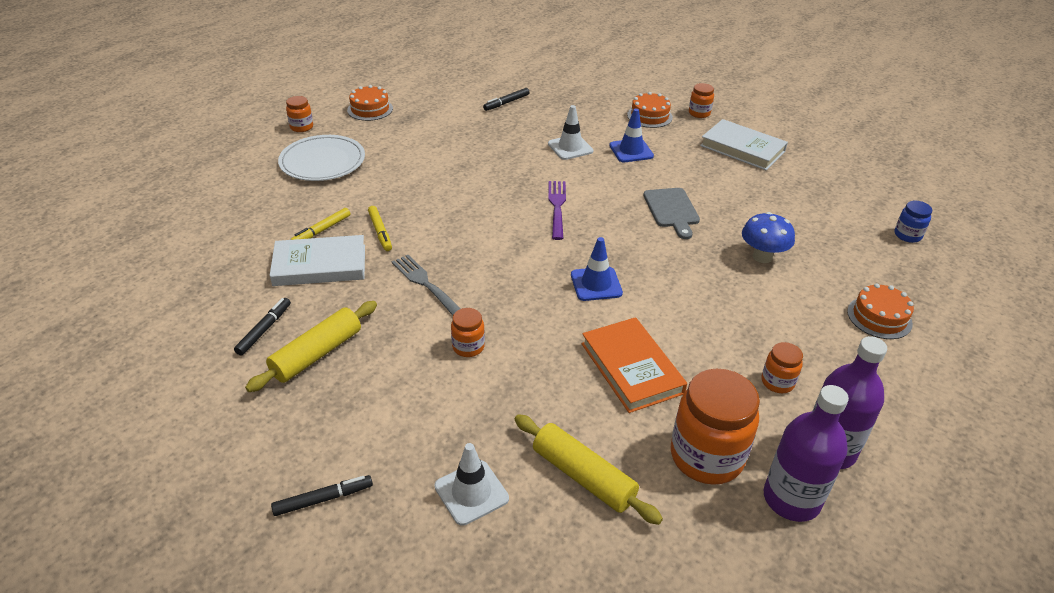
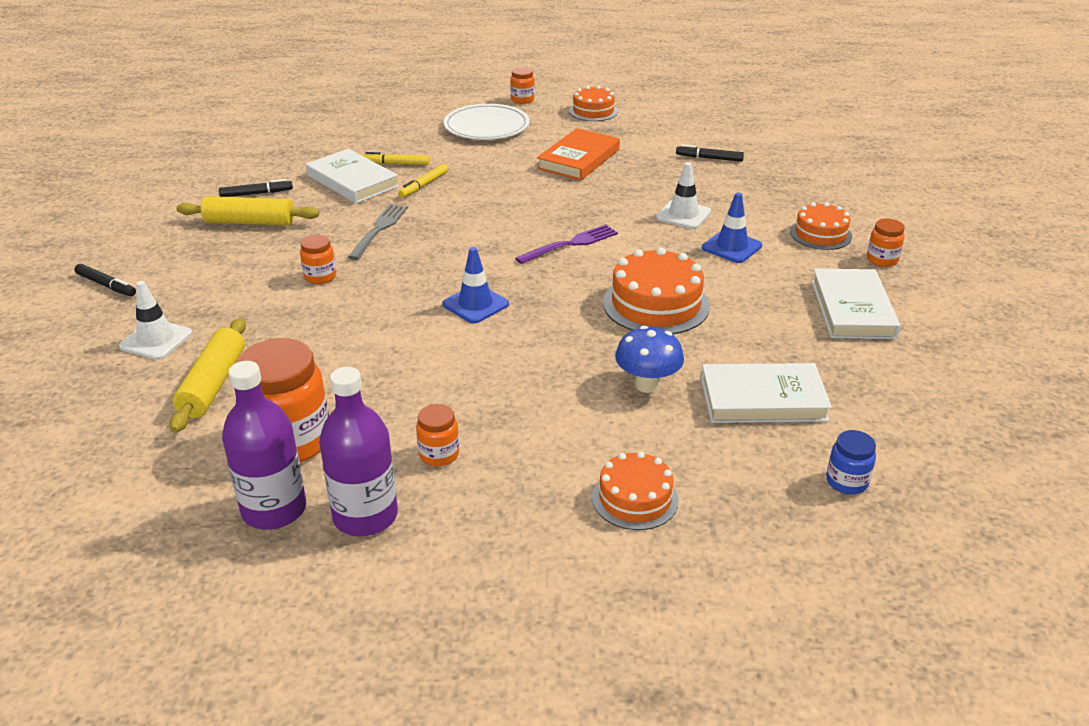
camera: 55 degrees right, 5 degrees down
orange book [582,317,687,413] -> orange book moved to [537,128,620,180]
grey cutting board [643,188,700,239] -> orange cake [603,248,710,334]
none -> white book [701,363,832,423]

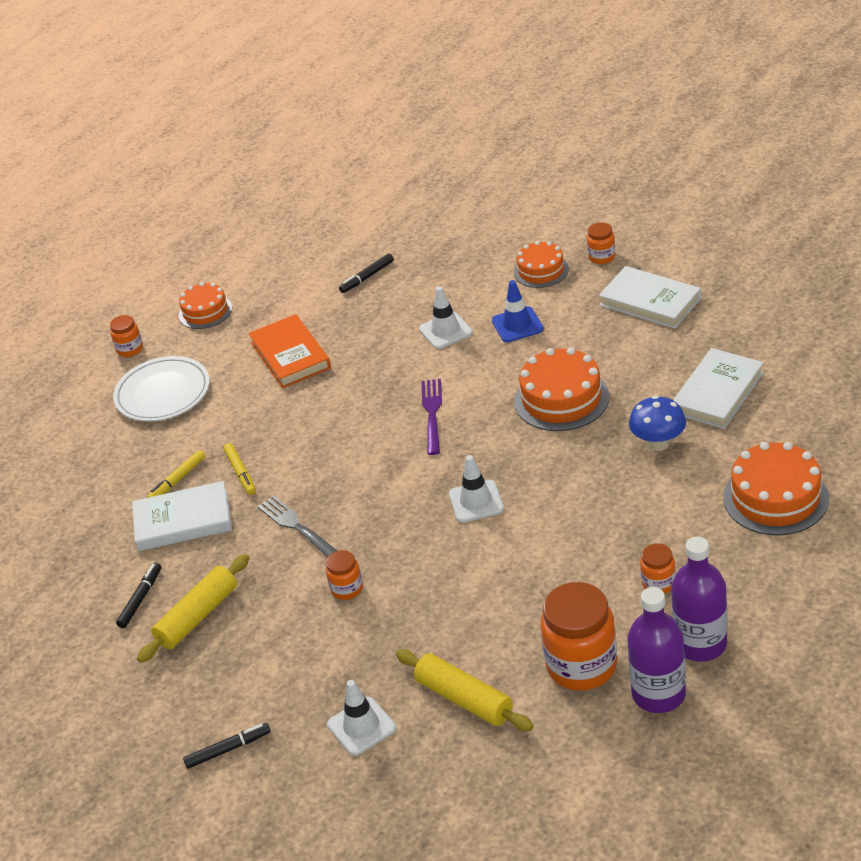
camera: 50 degrees left, 5 degrees up
blue traffic cone [442,247,509,323] -> white traffic cone [449,455,504,523]
orange cake [592,452,679,530] -> orange cake [723,442,829,535], size x1.57
blue jar [826,430,876,495] -> none

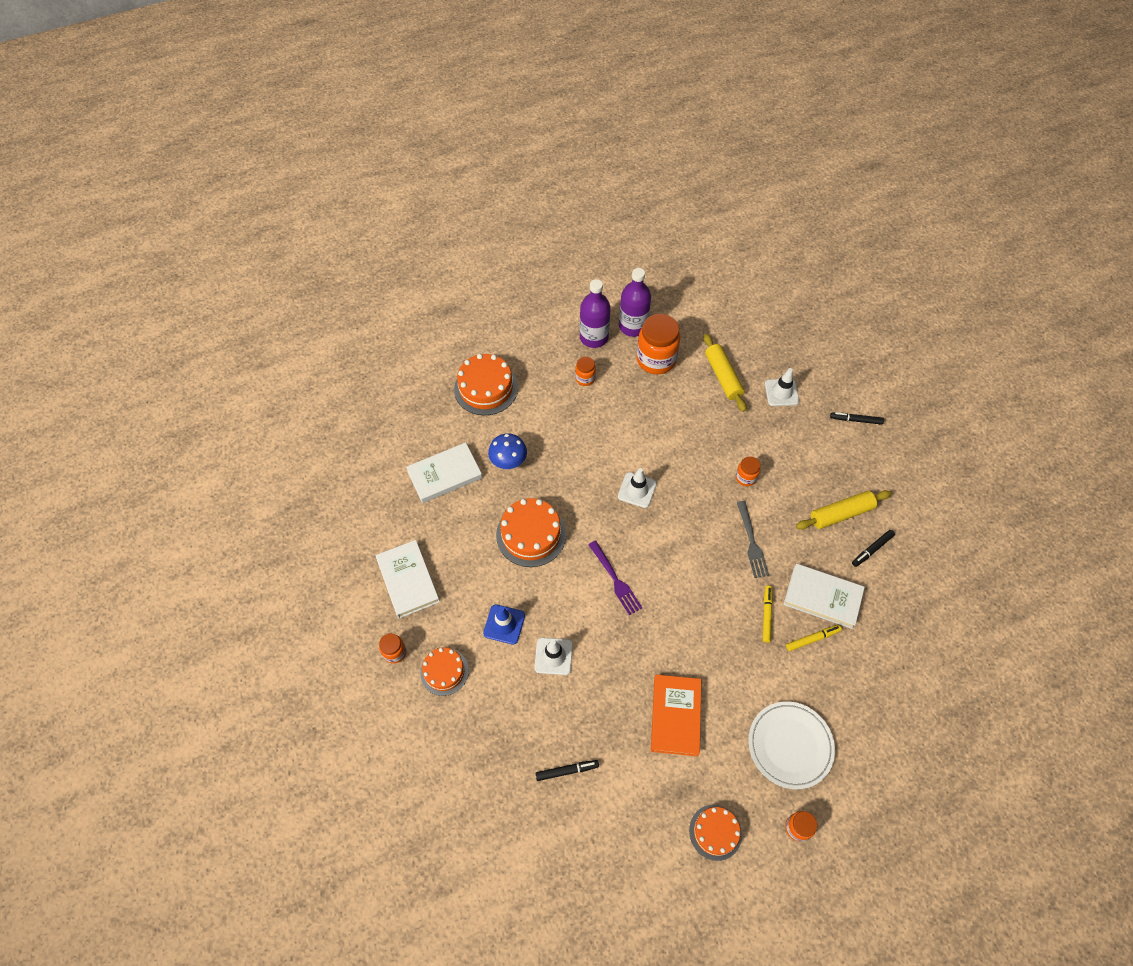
camera: 155 degrees left, 20 degrees up
purple fork [422,379,442,455] -> purple fork turned 60 degrees counterclockwise [588,541,642,615]

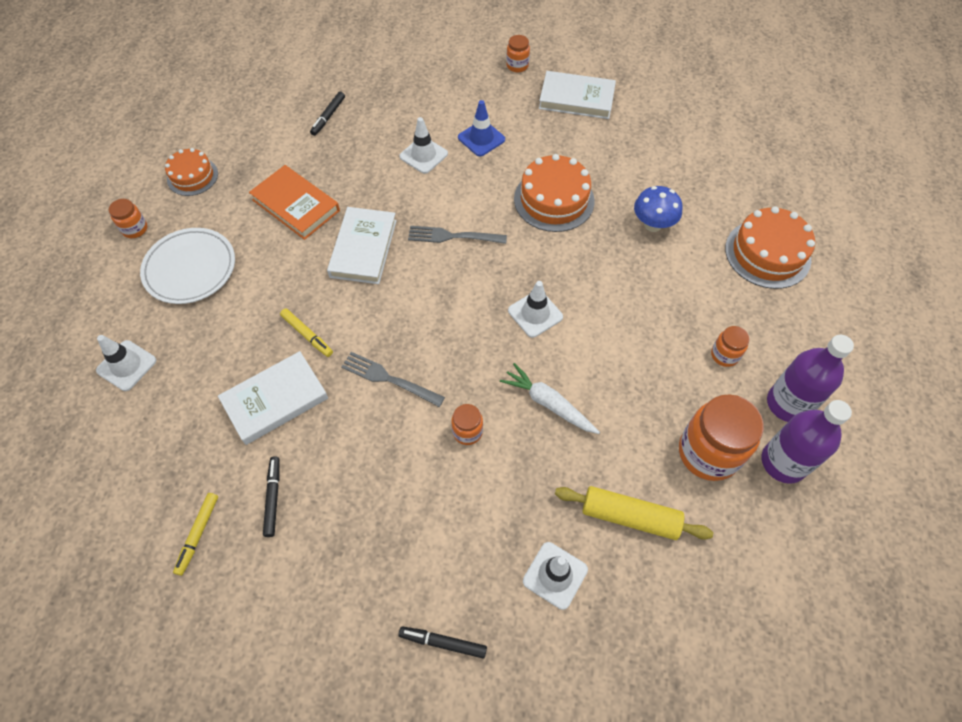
camera: 125 degrees right, 0 degrees up
white book [406,442,482,503] -> white book moved to [327,207,397,284]
orange cake [420,647,469,696] -> none
purple fork [588,541,642,615] -> grey fork [408,226,507,244]
yellow marker [786,625,842,651] -> yellow marker moved to [173,493,218,576]
yellow rolling pin [796,490,891,530] -> none
black marker [830,412,884,425] -> black marker turned 120 degrees counterclockwise [398,626,487,658]
none -> white traffic cone [96,335,156,391]
none -> white carrot [500,363,600,434]

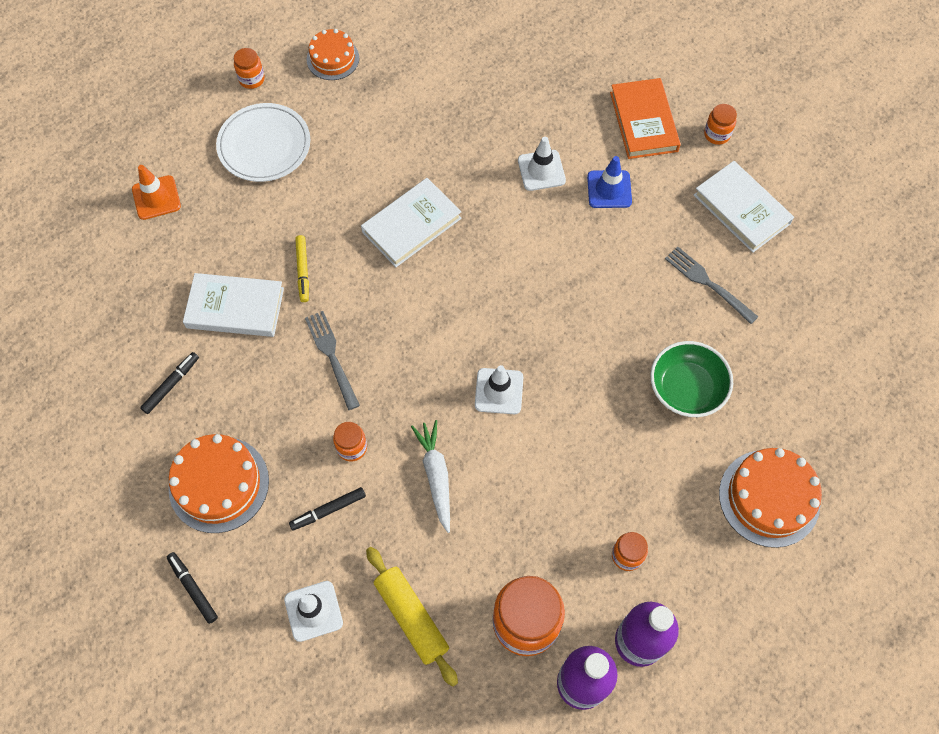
camera: 40 degrees right, 5 degrees up
white traffic cone [96,335,156,391] -> orange traffic cone [132,165,181,220]
yellow marker [173,493,218,576] -> none
orange book [249,165,340,240] -> orange book moved to [610,78,681,159]
black marker [310,92,345,136] -> black marker moved to [289,487,366,531]
grey fork [408,226,507,244] -> grey fork moved to [665,247,758,324]
orange cake [514,154,595,232] -> orange cake moved to [168,434,269,533]
blue mushroom [634,186,682,232] -> green bowl [650,341,733,417]

